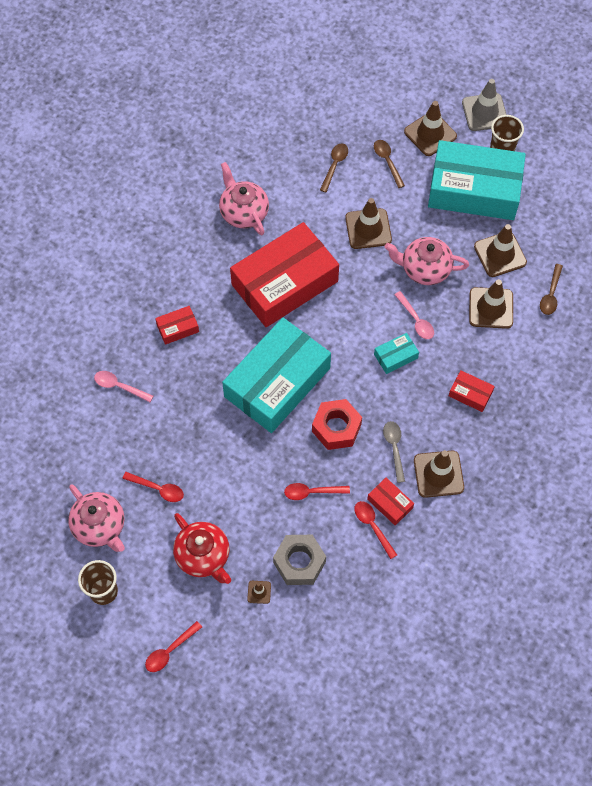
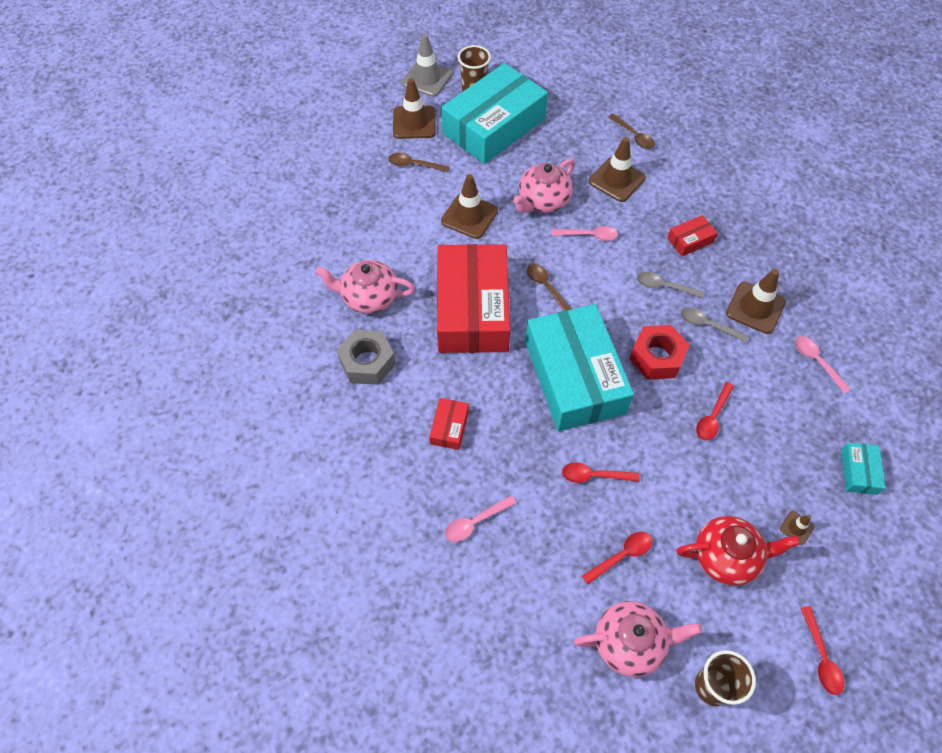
camera: 55 degrees left, 5 degrees down
grey nut [273,535,326,585] -> grey nut moved to [337,330,395,385]
brown spoon [320,143,348,192] -> brown spoon moved to [527,264,571,311]
red spoon [354,501,397,559] -> red spoon moved to [562,463,640,483]
red box [367,478,414,525] -> none
turquoise box [374,333,419,374] -> turquoise box moved to [841,443,885,495]
brown traffic cone [474,224,527,277] -> none
none -> grey spoon [637,272,705,299]
none -> pink spoon [795,336,851,394]

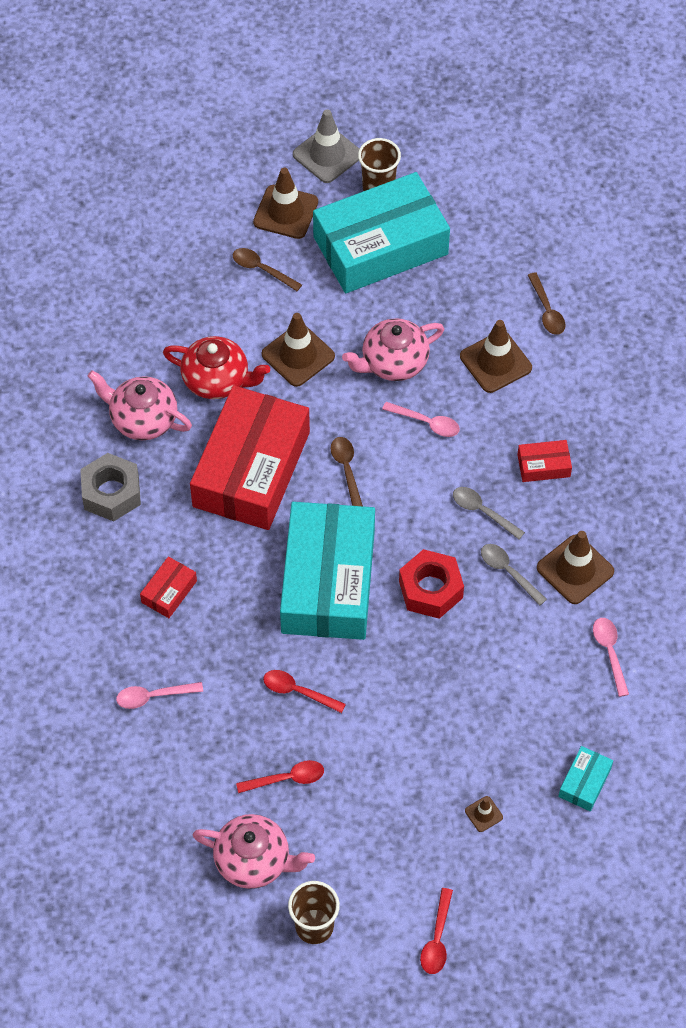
camera: 20 degrees right, 0 degrees up
red teapot [676,516,800,586] -> red teapot moved to [163,336,270,399]
red spoon [696,382,734,440] -> none

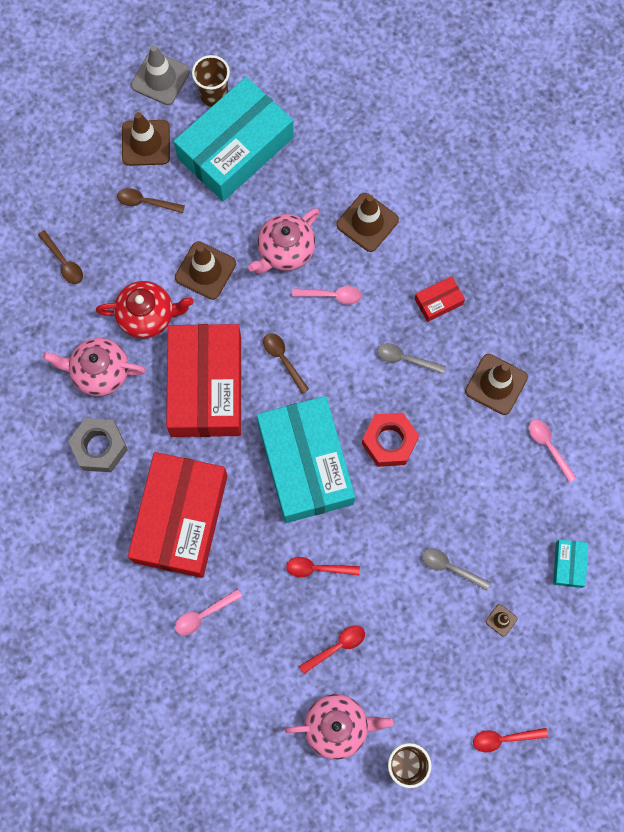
camera: 20 degrees left, 15 degrees up
red box [140,556,197,618] -> red box [128,452,228,578], size x2.48
red spoon [420,888,453,974] -> red spoon turned 90 degrees clockwise [473,728,548,752]
grey spoon [481,544,547,606] -> grey spoon moved to [422,548,491,590]
brown spoon [528,272,565,335] -> brown spoon moved to [38,230,83,284]

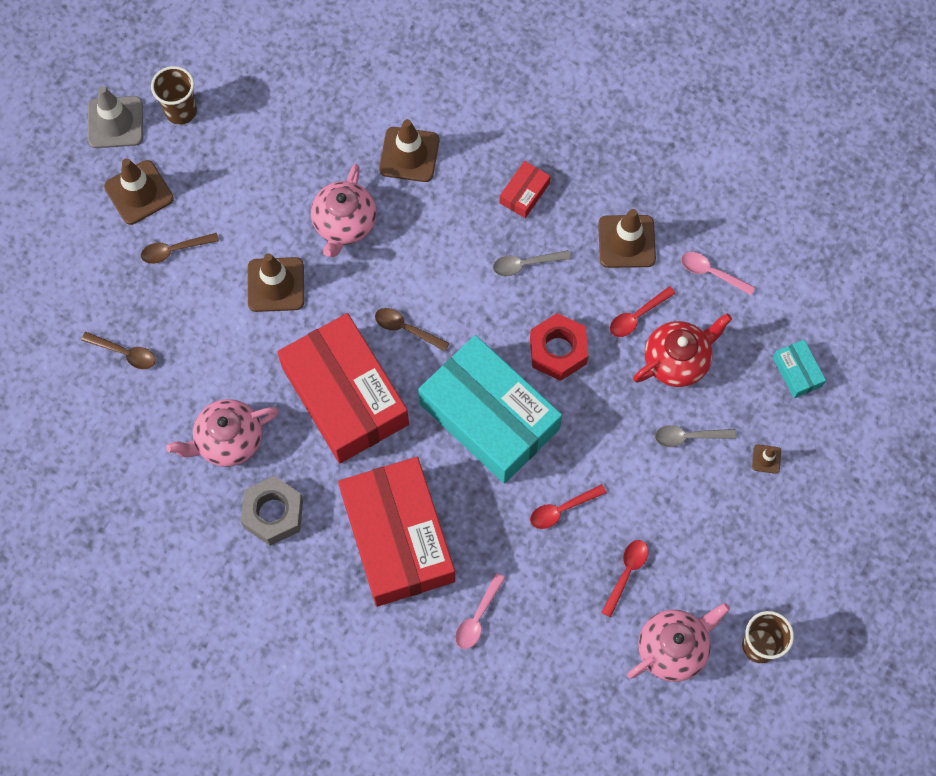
camera: 30 degrees left, 5 degrees down
red teapot [96,281,194,339] -> red teapot moved to [633,313,732,387]
turquoise box [174,77,294,201] -> none
pink spoon [292,286,362,305] -> none
red spoon [473,728,548,752] -> red spoon moved to [610,286,676,337]

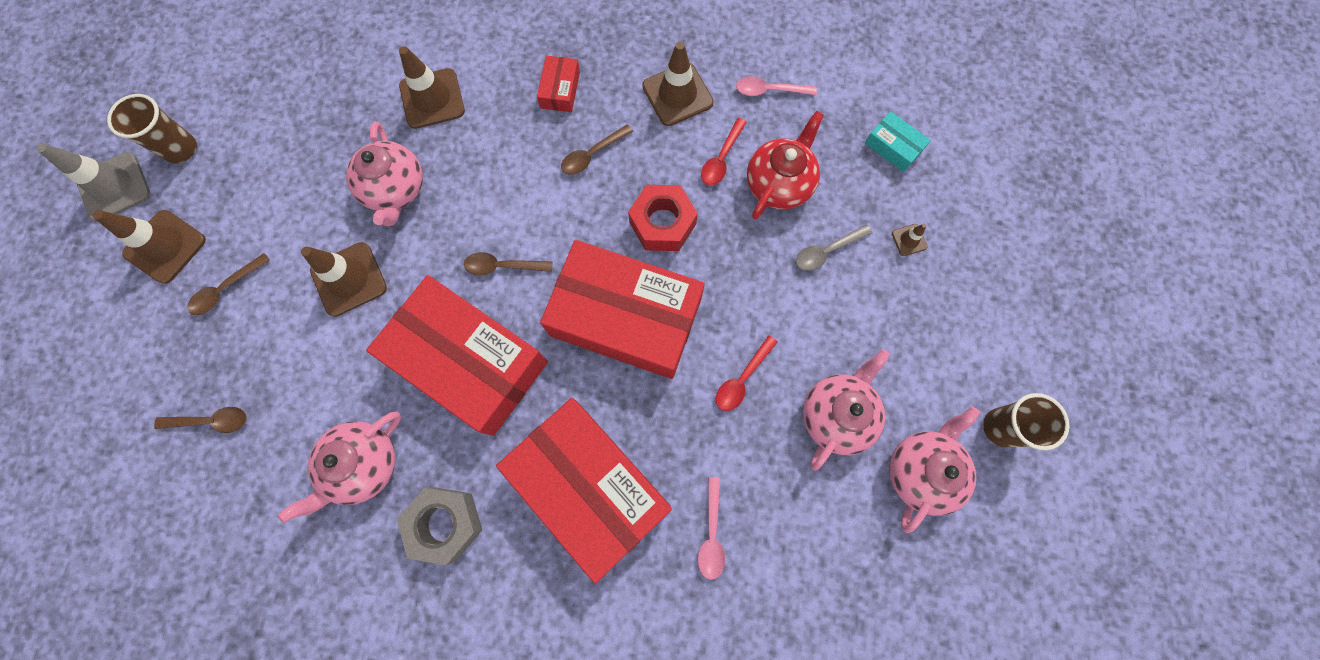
camera: 25 degrees left, 5 degrees up
turquoise box [418,335,562,484] -> red box [540,240,705,379]
grey spoon [493,250,571,276] -> brown spoon [561,124,633,175]
red spoon [601,540,649,618] -> pink teapot [803,349,890,471]

